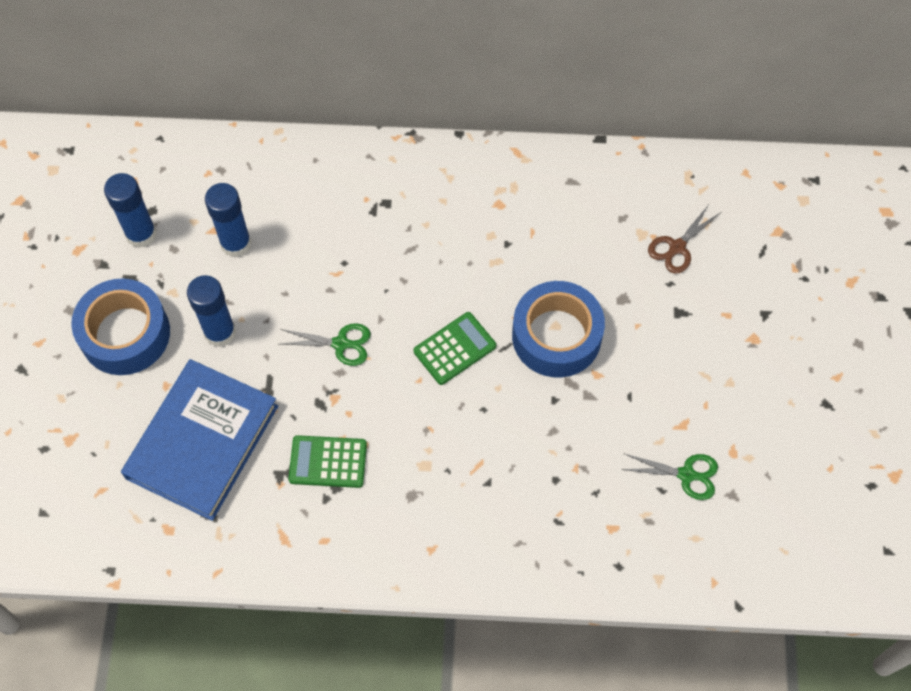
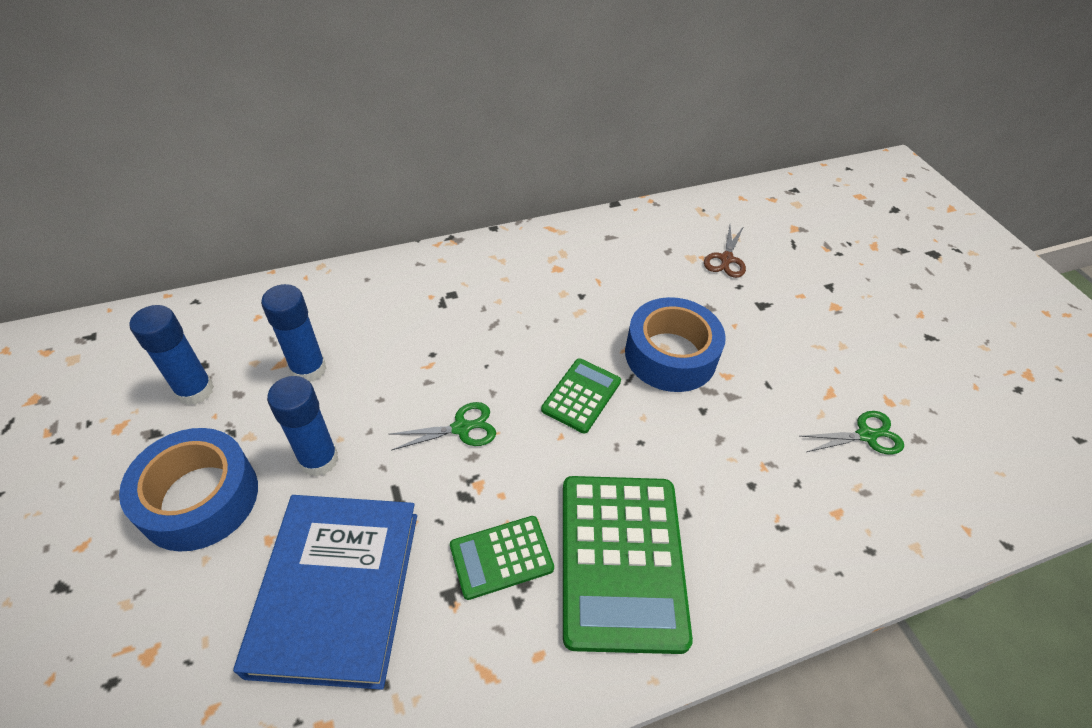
camera: 25 degrees left, 15 degrees down
none -> green calculator [563,476,693,654]

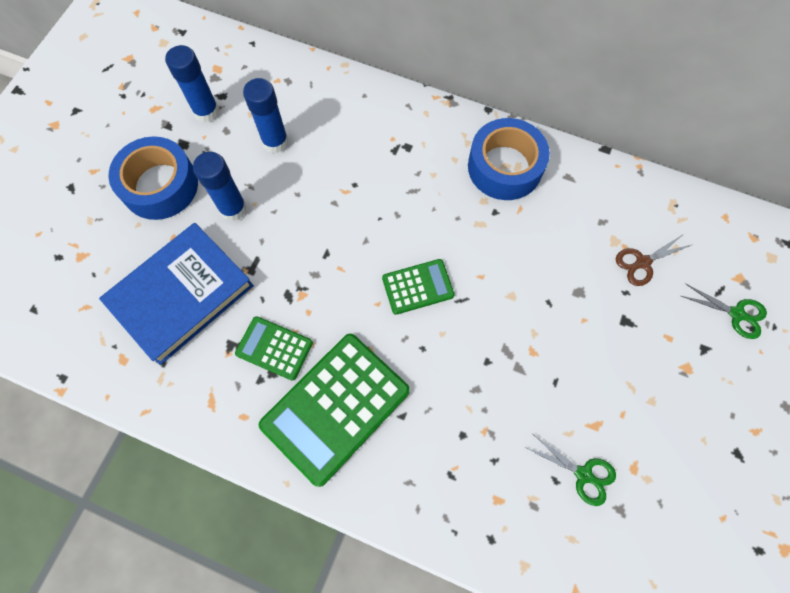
camera: 45 degrees right, 20 degrees up
green scissors [389,402,496,450] -> green scissors moved to [681,283,767,339]
blue tape [625,297,726,392] -> blue tape moved to [468,118,550,200]

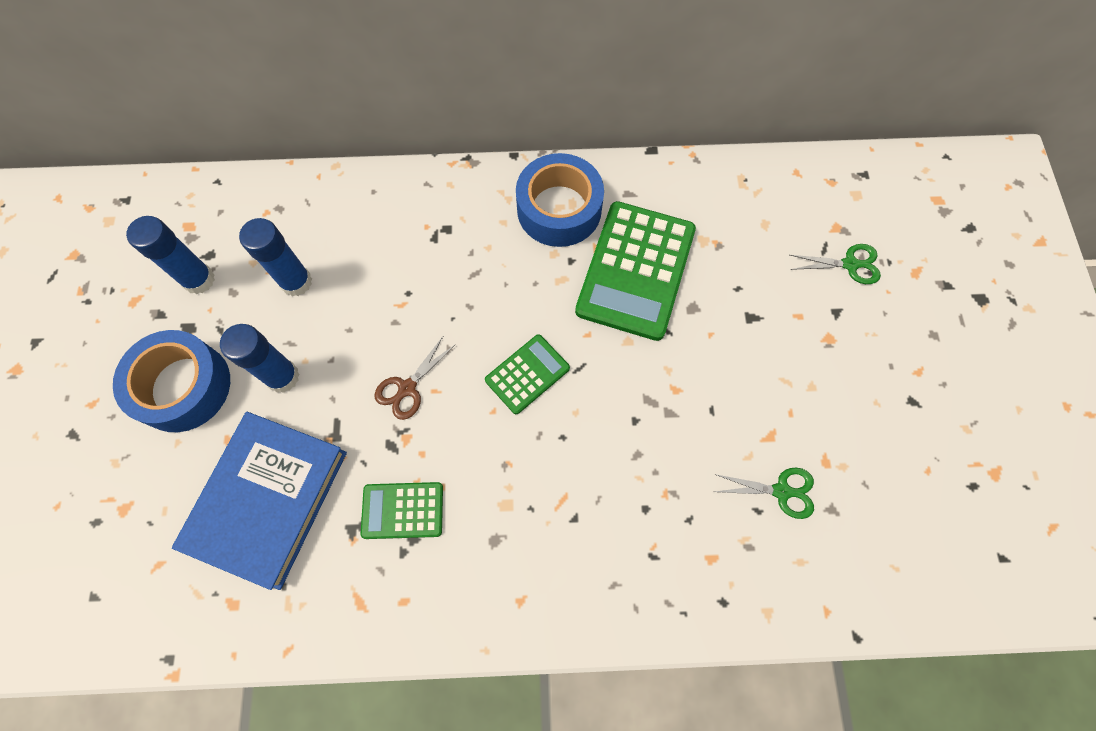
camera: 25 degrees left, 0 degrees up
green calculator [259,334,410,487] -> green calculator moved to [575,201,696,341]
brown scissors [616,235,691,286] -> brown scissors moved to [375,335,456,420]

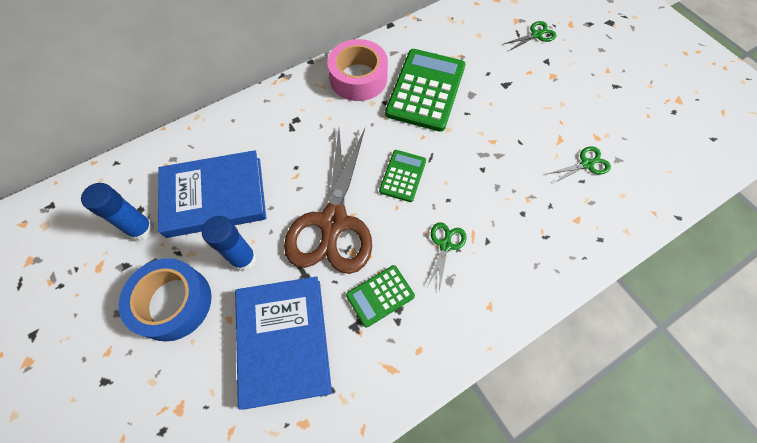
camera: 30 degrees left, 5 degrees down
blue glue stick [239,218,312,296] -> blue book [158,150,266,238]
brown scissors [375,335,456,420] -> brown scissors [284,128,372,274], size x2.41
blue tape [516,153,604,247] -> pink tape [327,39,388,101]
green calculator [575,201,696,341] -> green calculator turned 150 degrees counterclockwise [385,49,466,132]
none -> green scissors [427,222,467,292]

